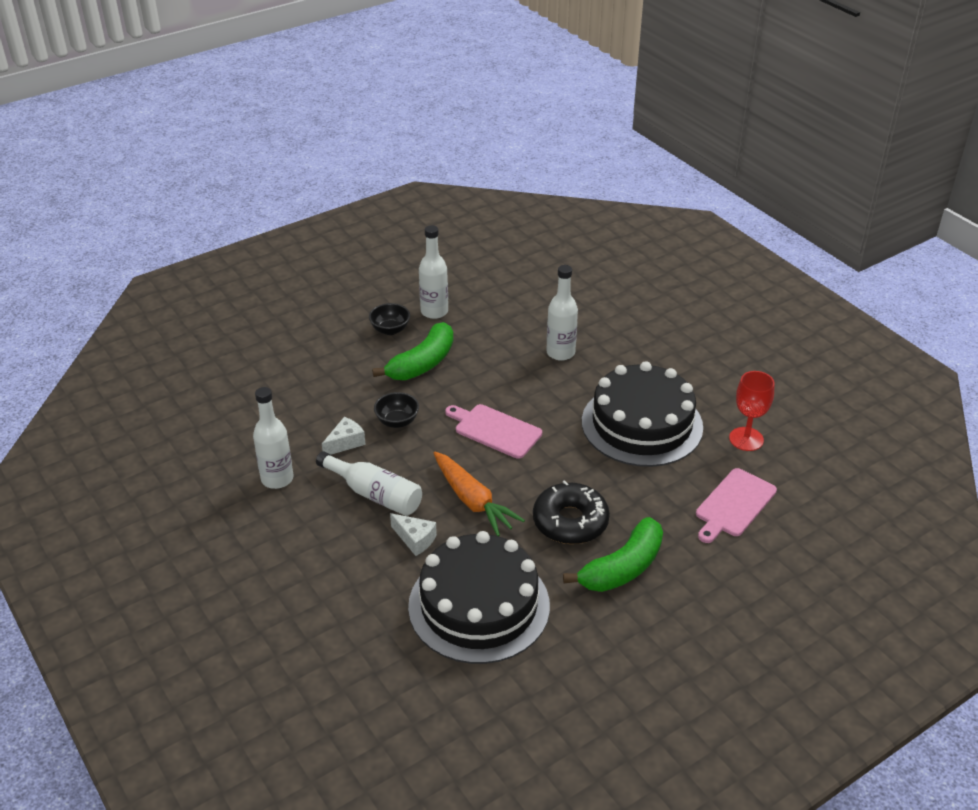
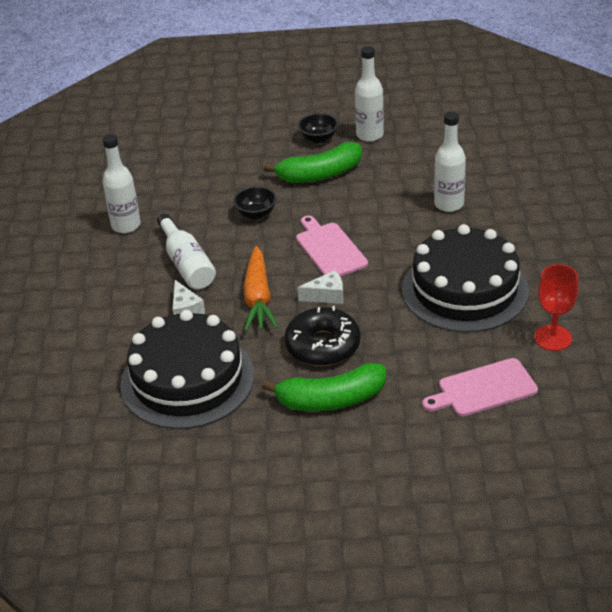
camera: 35 degrees right, 0 degrees up
white cheese [322,417,366,455] -> white cheese moved to [297,270,343,304]

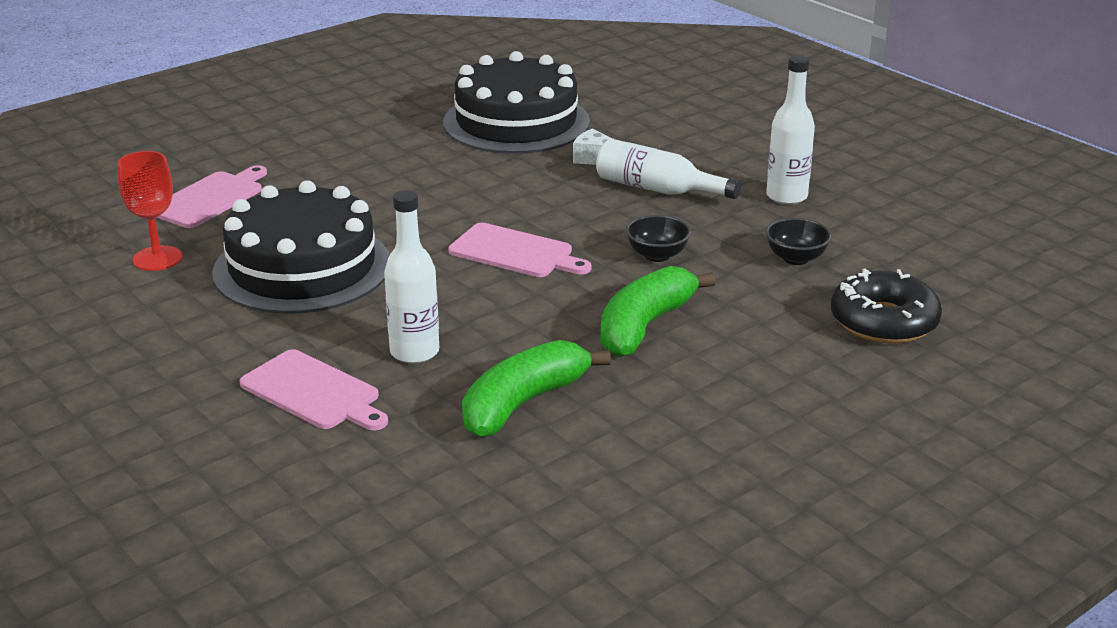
camera: 140 degrees right, 10 degrees down
orange carrot [243,246,278,331] -> none
green banana [262,363,386,411] -> green banana moved to [462,340,611,437]
black donut [284,306,361,366] -> black donut moved to [831,269,942,344]
white cheese [297,270,343,304] -> none
black bowl [298,113,338,144] -> black bowl moved to [766,218,832,265]
white bottle [355,46,384,142] -> none
none -> pink cutting board [239,349,388,430]

